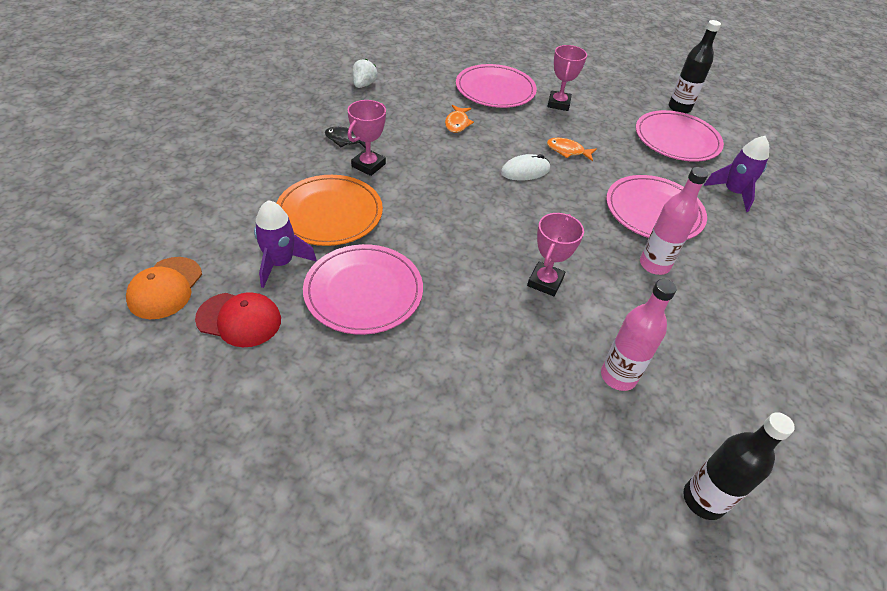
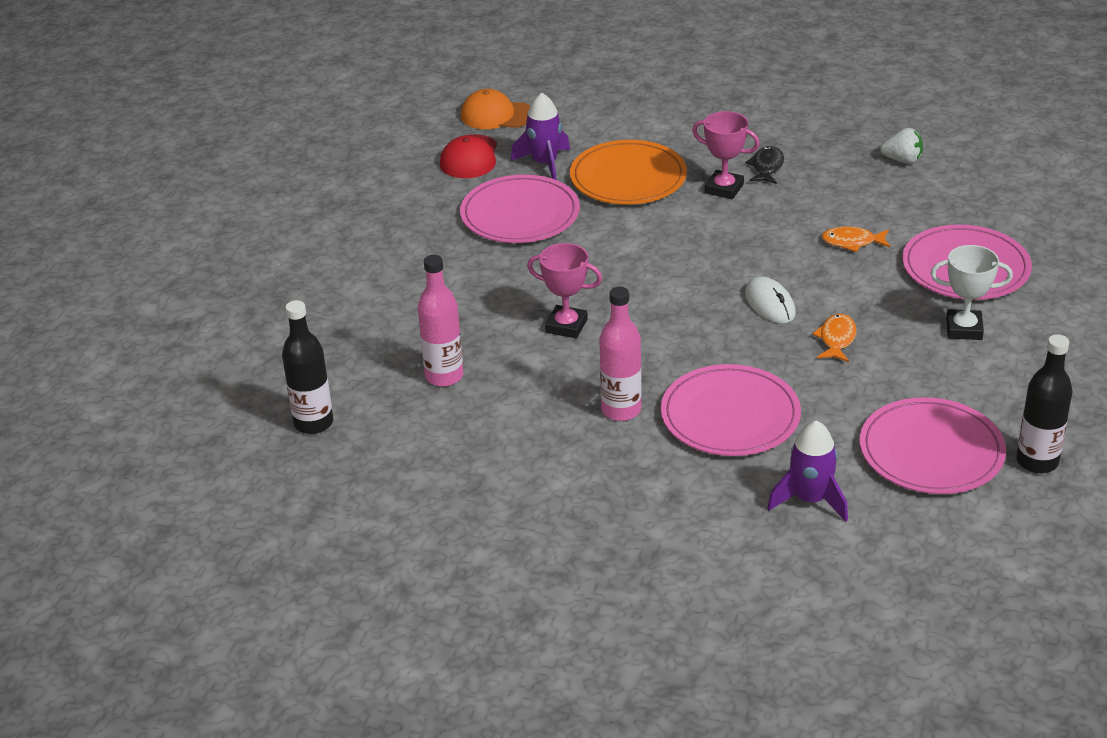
camera: 90 degrees right, 10 degrees down
pink trophy [547,45,587,111] -> white trophy [931,245,1013,340]

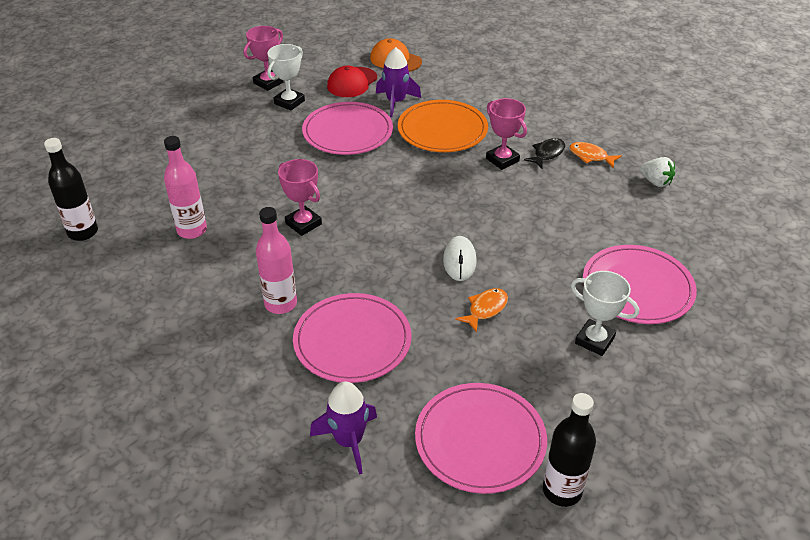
camera: 25 degrees right, 5 degrees up
orange fish [821,226,890,252] -> orange fish moved to [569,142,622,168]
none -> pink trophy [244,26,283,91]
none -> white trophy [267,44,305,110]

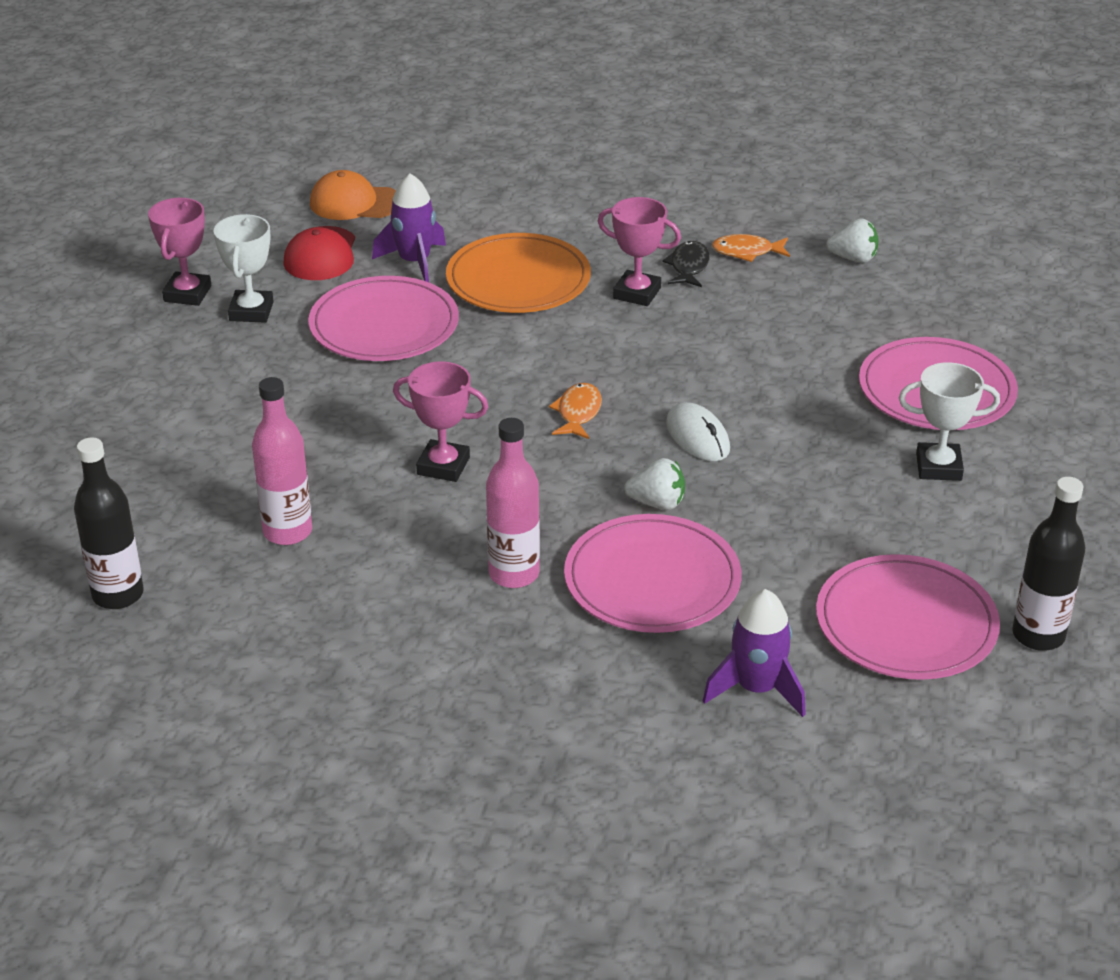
camera: 30 degrees left, 5 degrees down
orange fish [455,288,508,333] -> orange fish moved to [549,383,602,439]
none -> white strawberry [624,458,685,510]

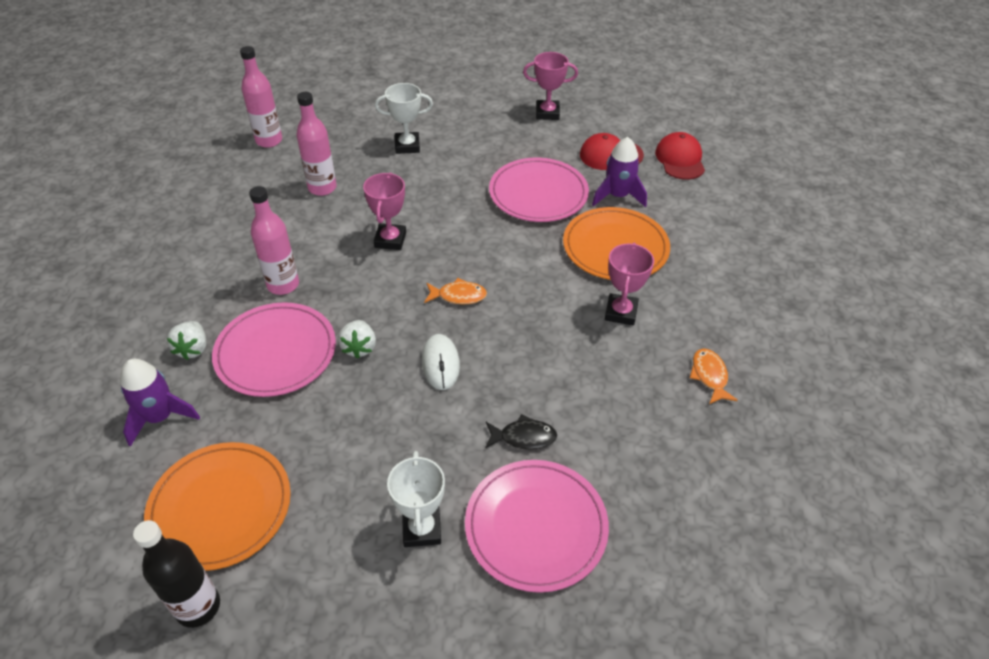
camera: 80 degrees right, 10 degrees up
black bottle [74,437,144,609] -> pink bottle [240,46,282,148]
white trophy [213,214,274,323] -> white trophy moved to [375,83,433,154]
orange cap [310,170,396,220] -> red cap [655,132,705,180]
black fish [662,241,710,287] -> black fish moved to [485,414,557,450]
white mouse [666,402,730,461] -> white mouse turned 60 degrees counterclockwise [422,334,460,390]
pink plate [816,554,1000,680] -> orange plate [144,442,291,571]
white strawberry [826,218,879,263] -> white strawberry moved to [167,321,206,360]

